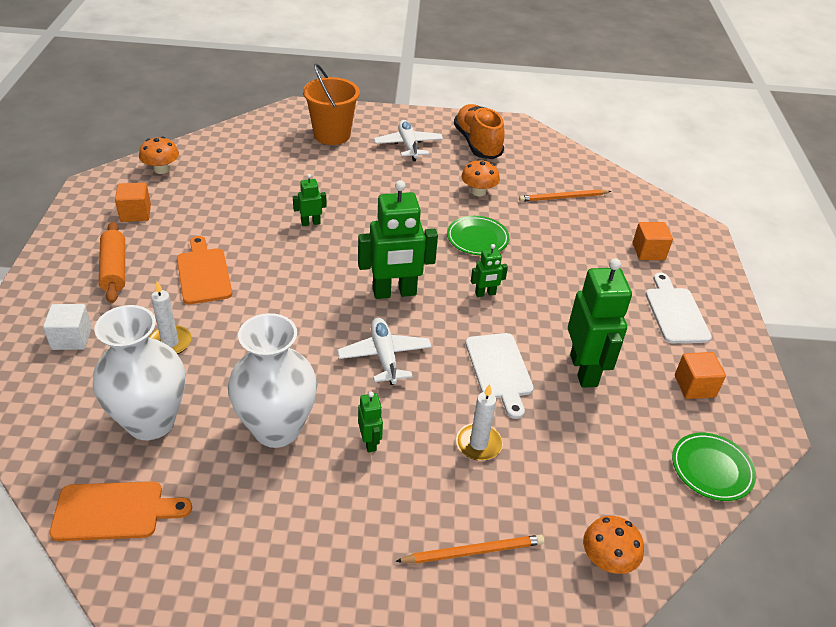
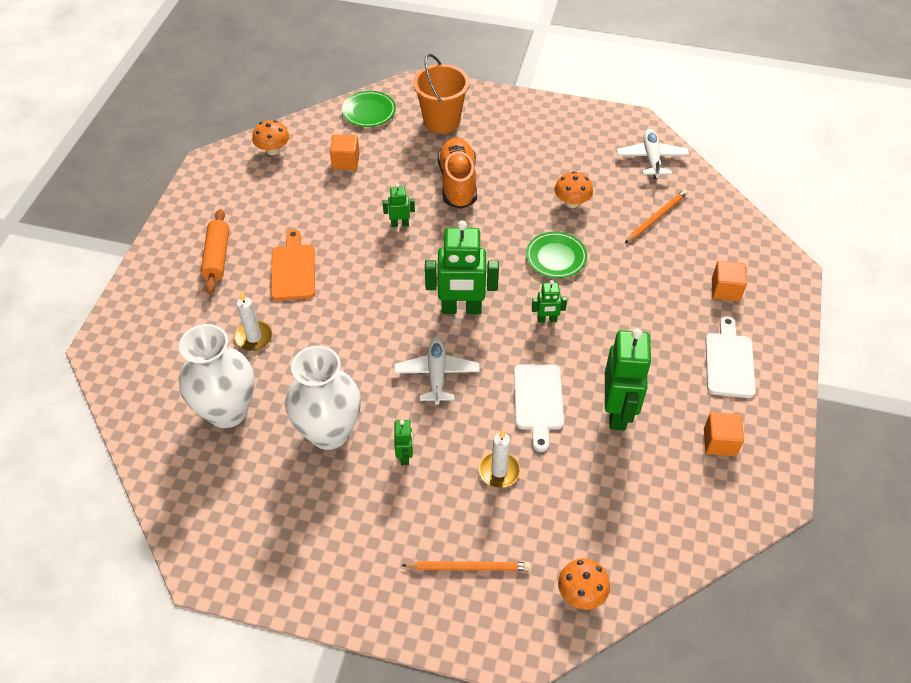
camera: 15 degrees right, 10 degrees up
white cube [43,304,92,350] -> none
orange cutting board [49,482,192,541] -> none
orange cube [115,182,151,222] -> orange cube moved to [330,134,360,170]
white plane [374,120,443,161] -> white plane moved to [617,129,689,179]
orange shoe [454,104,505,159] -> orange shoe moved to [438,138,477,209]
orange pencil [519,189,611,202] -> orange pencil turned 135 degrees clockwise [625,190,688,243]
green plate [672,433,756,501] -> green plate moved to [342,91,396,127]

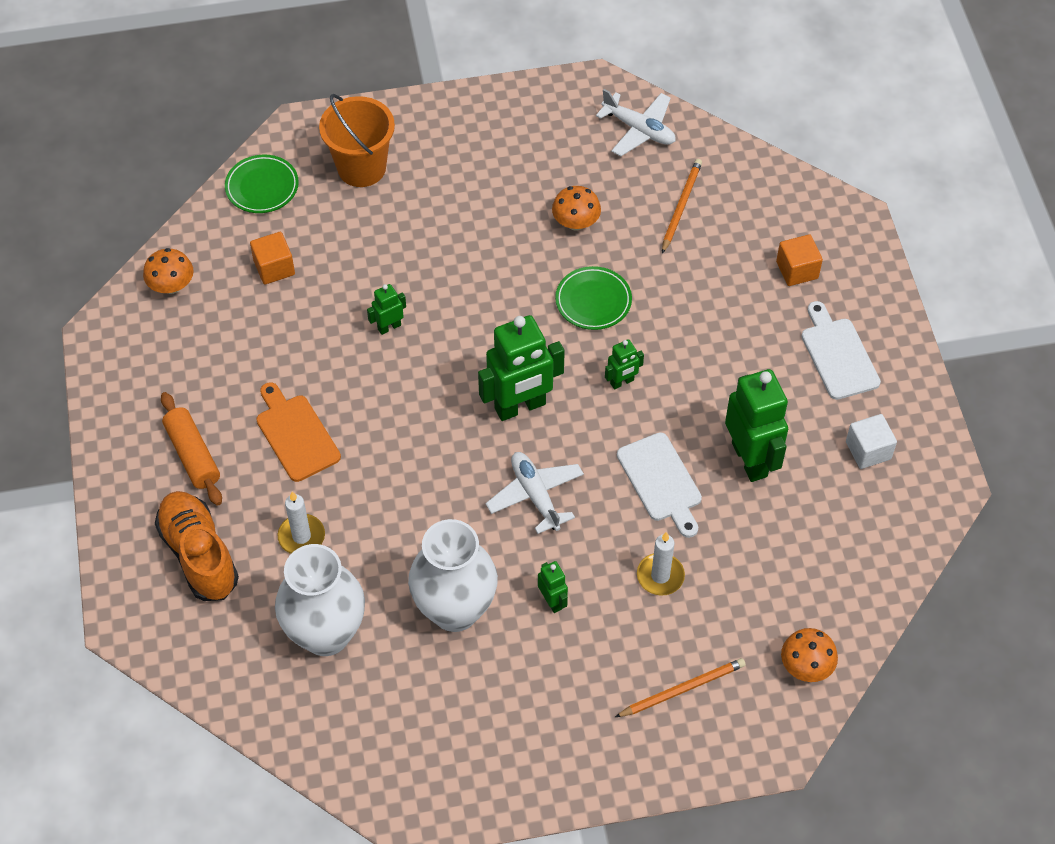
camera: 25 degrees left, 5 degrees up
orange shoe [438,138,477,209] -> orange shoe moved to [155,491,239,601]
white plane [617,129,689,179] -> white plane turned 150 degrees clockwise [596,89,676,156]
orange cube [704,412,744,456] -> white cube [846,414,897,469]

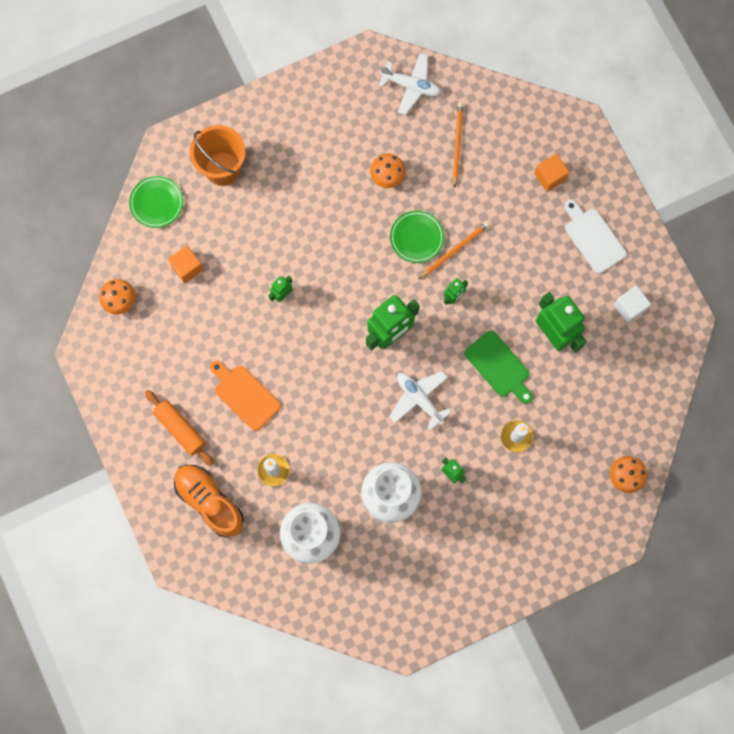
camera: 15 degrees left, 20 degrees up
orange pencil [615,658,746,717] -> orange pencil moved to [419,222,490,279]
white cutting board [617,432,702,538] -> green cutting board [465,330,533,404]

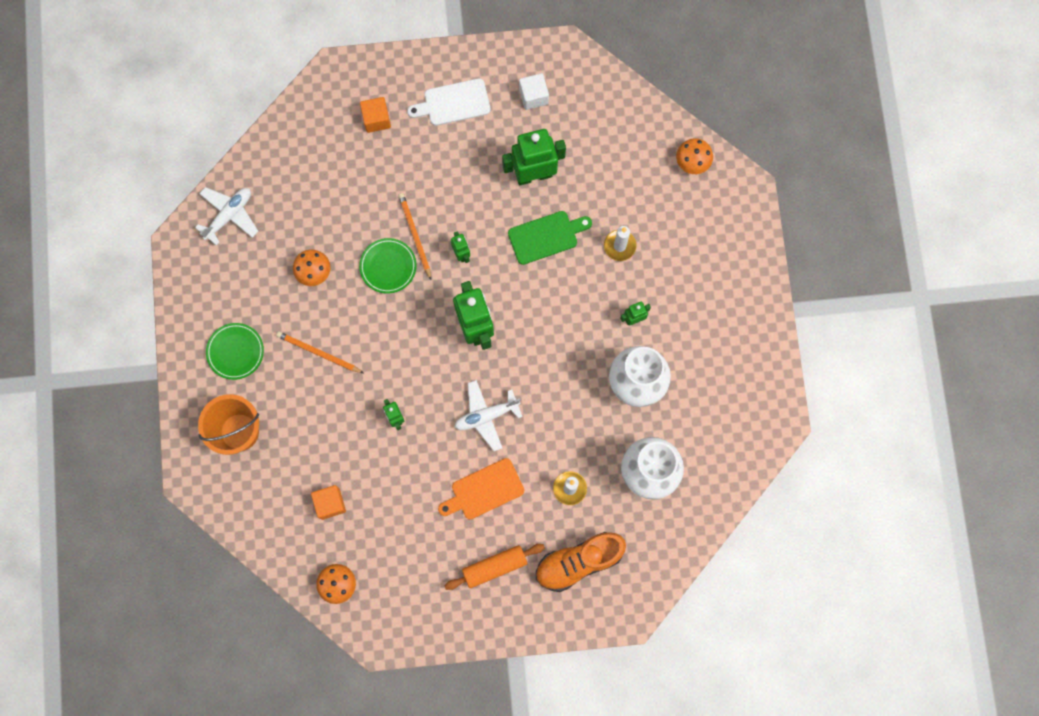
camera: 70 degrees left, 0 degrees up
green plate [129,176,184,228] -> green plate moved to [206,323,264,380]
white plane [389,371,451,430] -> white plane moved to [454,380,523,451]
orange pencil [453,103,463,188] -> orange pencil moved to [276,331,364,373]

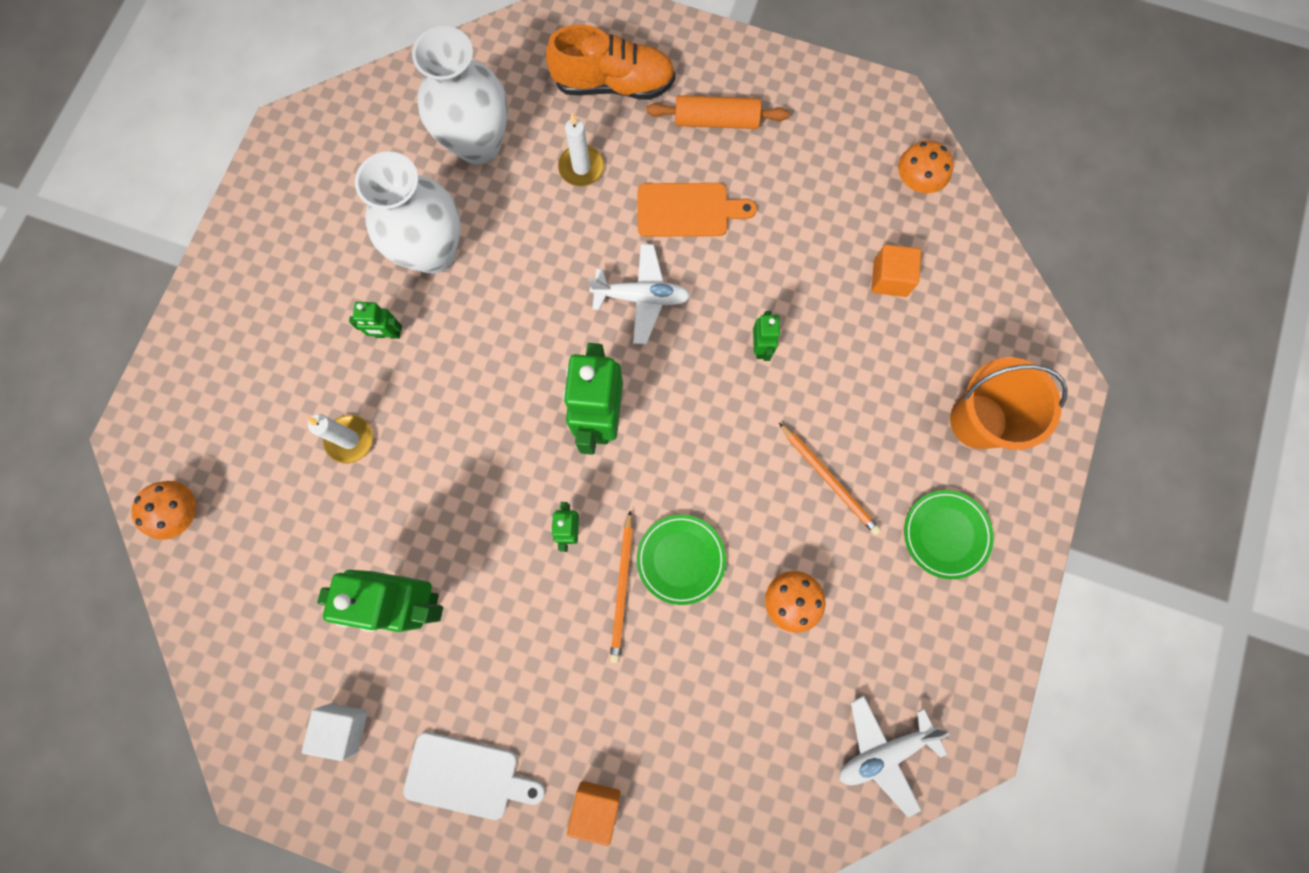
camera: 155 degrees left, 0 degrees up
green cutting board [508,211,592,265] -> none

